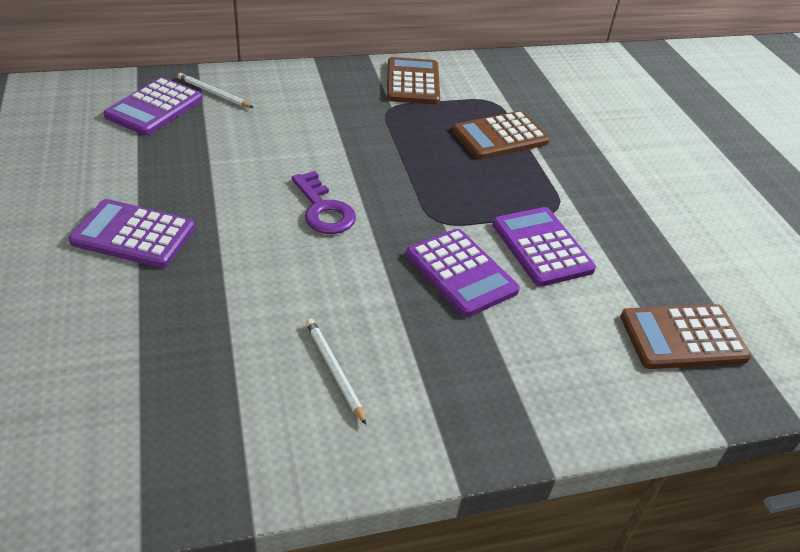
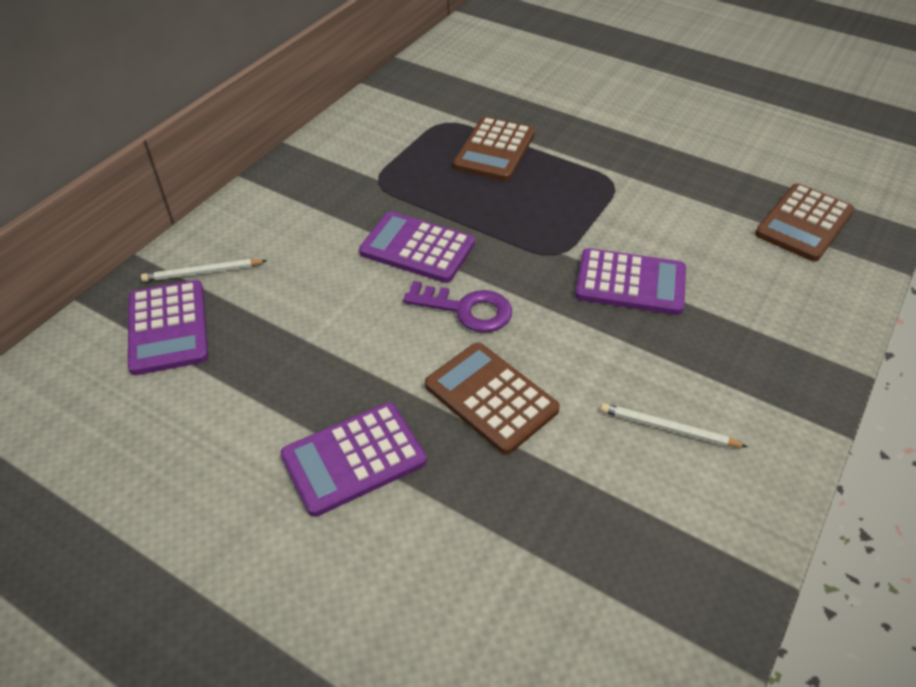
camera: 40 degrees left, 5 degrees up
brown calculator [387,57,440,104] -> brown calculator moved to [425,342,560,455]
purple calculator [493,207,596,287] -> purple calculator moved to [359,212,475,283]

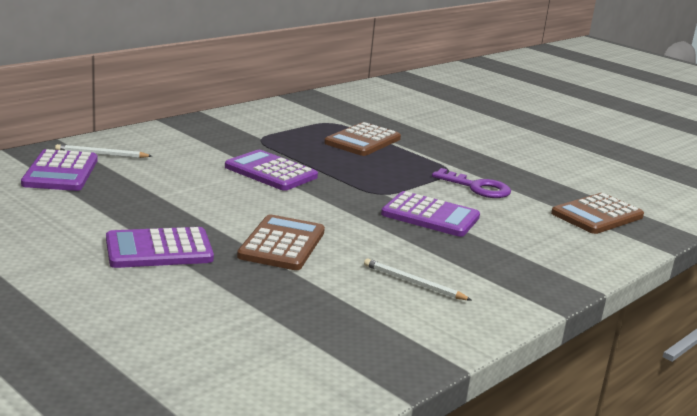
camera: 10 degrees right, 25 degrees down
purple key [403,281,512,333] -> purple key moved to [432,168,511,198]
brown calculator [425,342,560,455] -> brown calculator turned 45 degrees clockwise [237,214,325,270]

